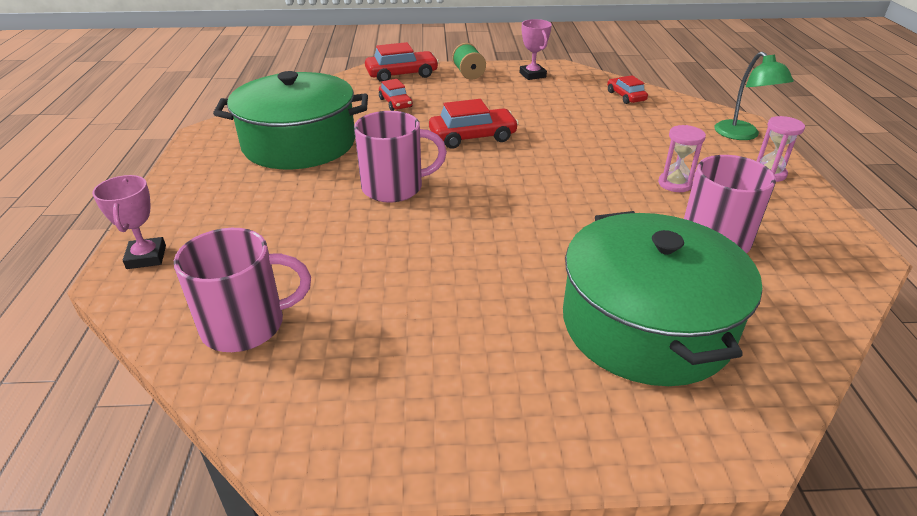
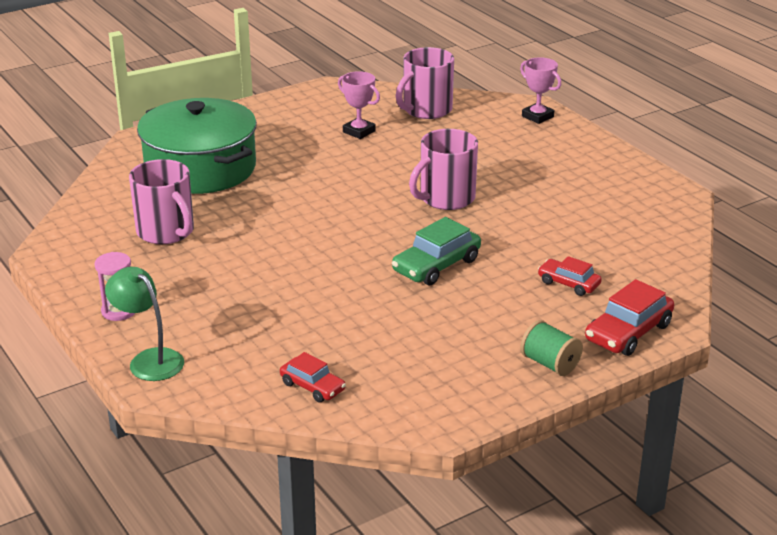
camera: 150 degrees right, 5 degrees down
green pot [213,71,368,169] -> none
red car [429,99,519,149] -> green car [392,217,481,285]
pink trophy [519,19,552,80] -> pink trophy moved to [338,71,380,139]
pink hourglass [658,125,706,192] -> none

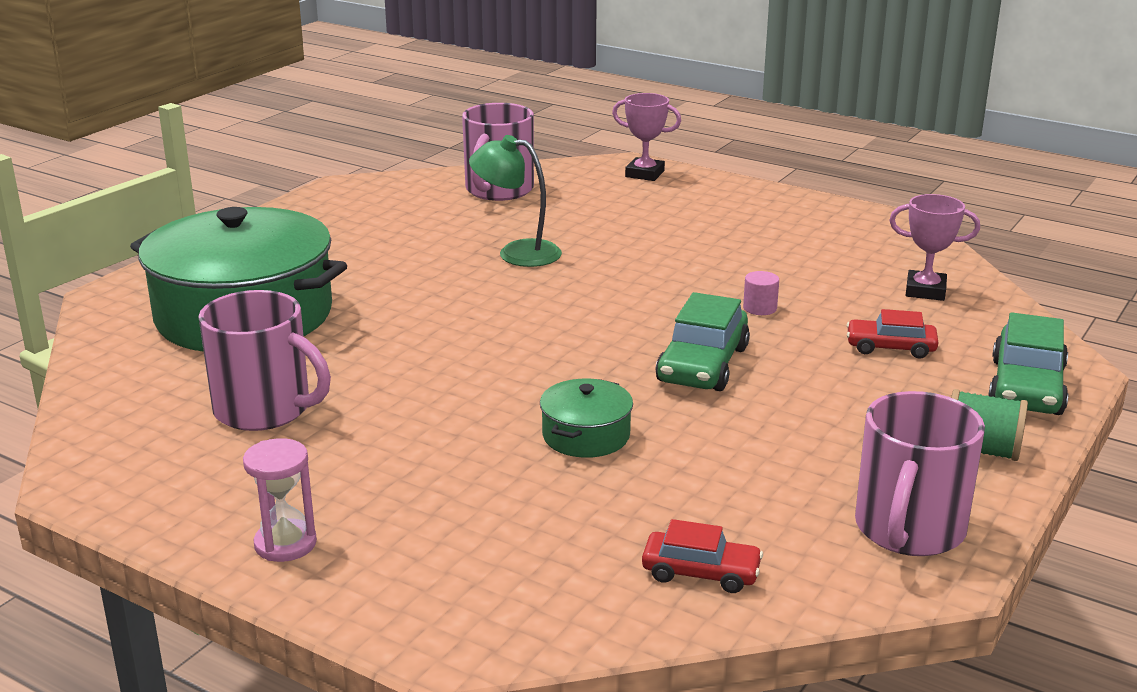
camera: 25 degrees left, 5 degrees down
green lamp [105,267,184,381] -> green lamp moved to [469,135,562,267]
pink trophy [338,71,380,139] -> pink trophy moved to [889,194,980,301]
pink mug [409,129,478,210] -> pink mug moved to [855,391,985,556]
red car [585,279,674,356] -> green car [988,312,1068,415]
none -> green pot [540,378,633,458]
none -> pink cylinder [743,271,779,315]

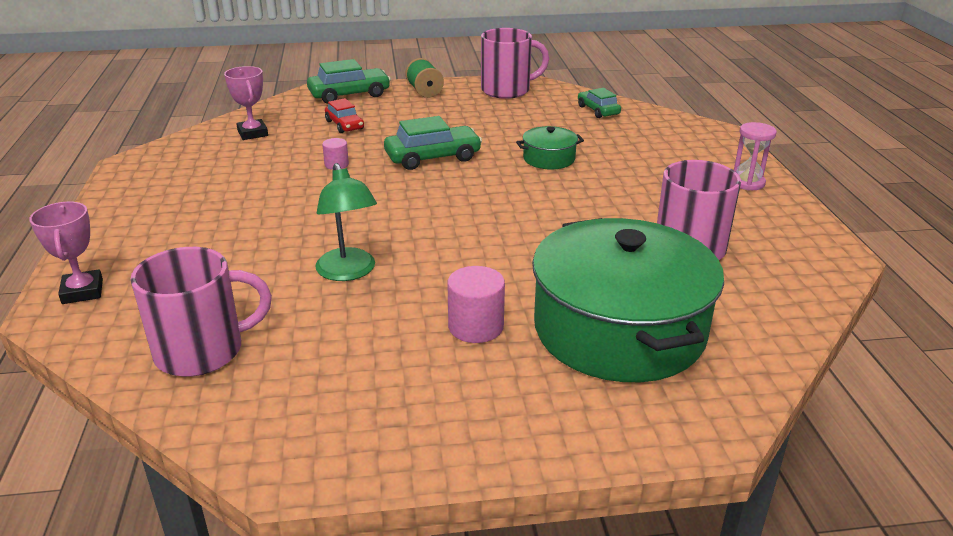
camera: 130 degrees left, 5 degrees up
red car [642,519,763,593] -> green car [578,88,621,118]
none -> pink cylinder [447,266,505,343]

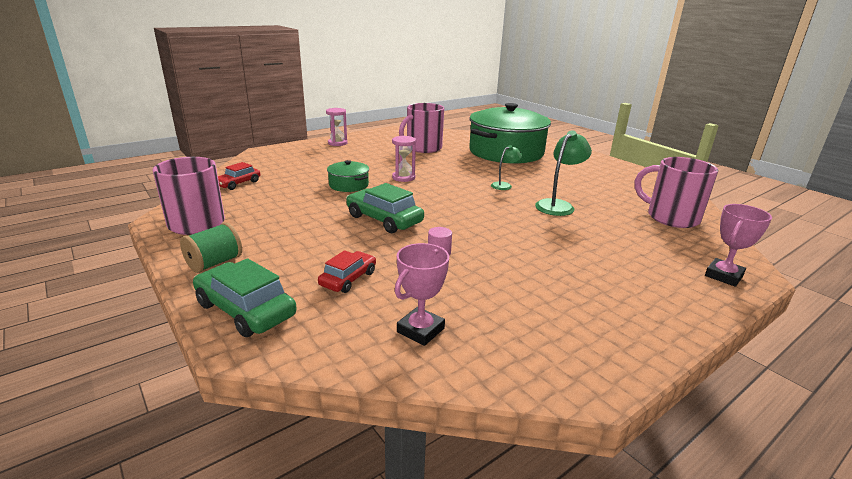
camera: 120 degrees left, 5 degrees down
pink cylinder [447,266,505,343] -> none
green car [578,88,621,118] -> red car [218,162,260,190]
none -> pink hourglass [392,136,416,182]
none -> green lamp [491,145,522,190]

